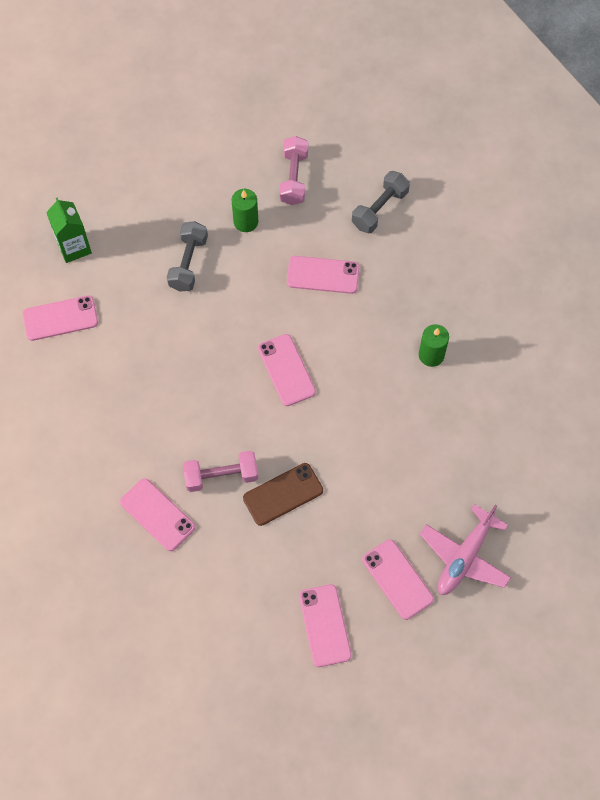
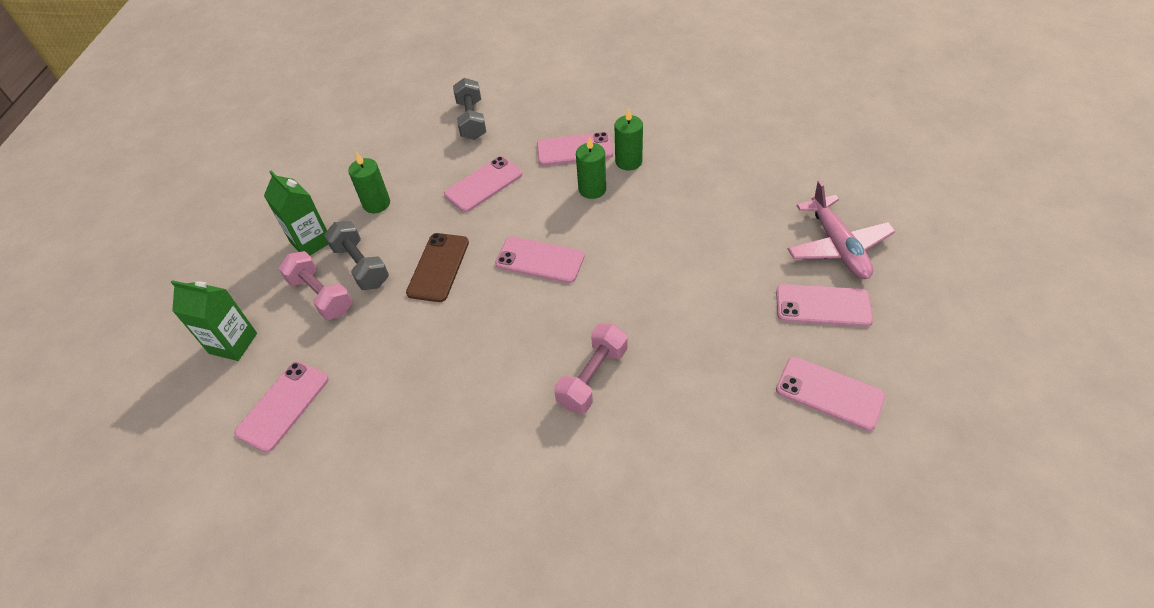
camera: 45 degrees left, 15 degrees down
pink phone [120,478,195,551] -> pink phone moved to [537,132,613,166]
brown phone [243,463,323,526] -> brown phone moved to [406,233,469,302]
pink dumbbell [279,136,308,205] -> pink dumbbell moved to [278,251,352,320]
none -> green carton [264,171,328,255]
none -> green candle [576,136,606,199]

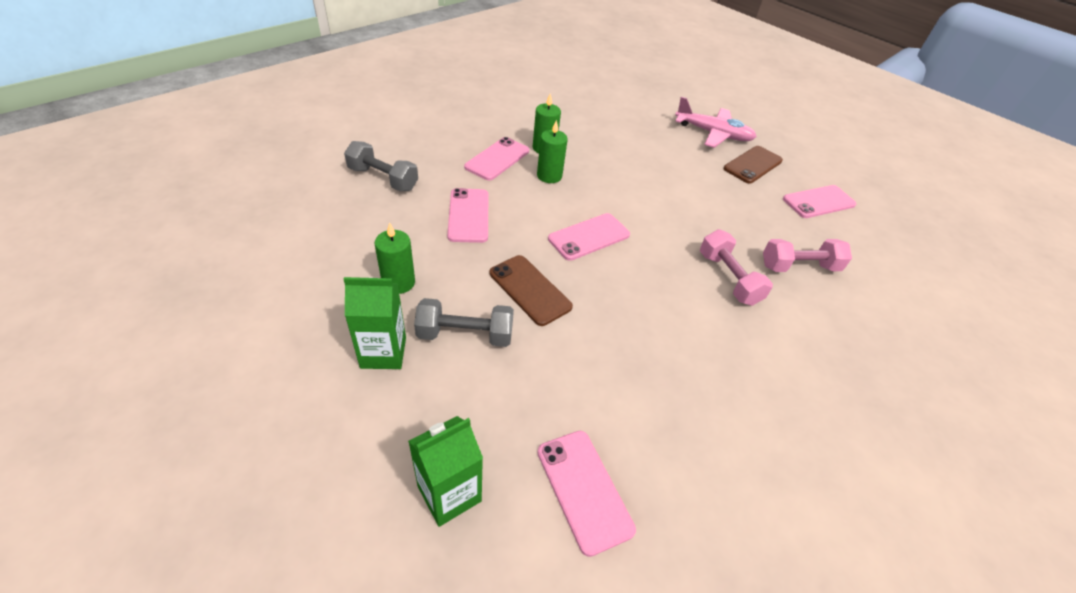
camera: 60 degrees left, 5 degrees down
pink dumbbell [278,251,352,320] -> pink dumbbell moved to [763,239,852,272]
pink phone [776,284,873,327] -> brown phone [724,146,783,184]

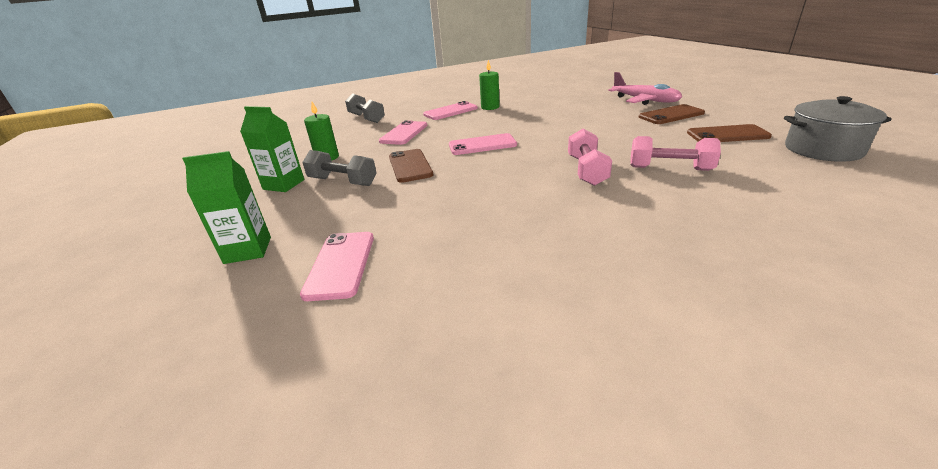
camera: 30 degrees right, 15 degrees down
green candle [537,120,568,183] -> none
pink phone [783,185,856,218] -> brown phone [687,124,772,142]
none -> grey pot [784,96,892,161]

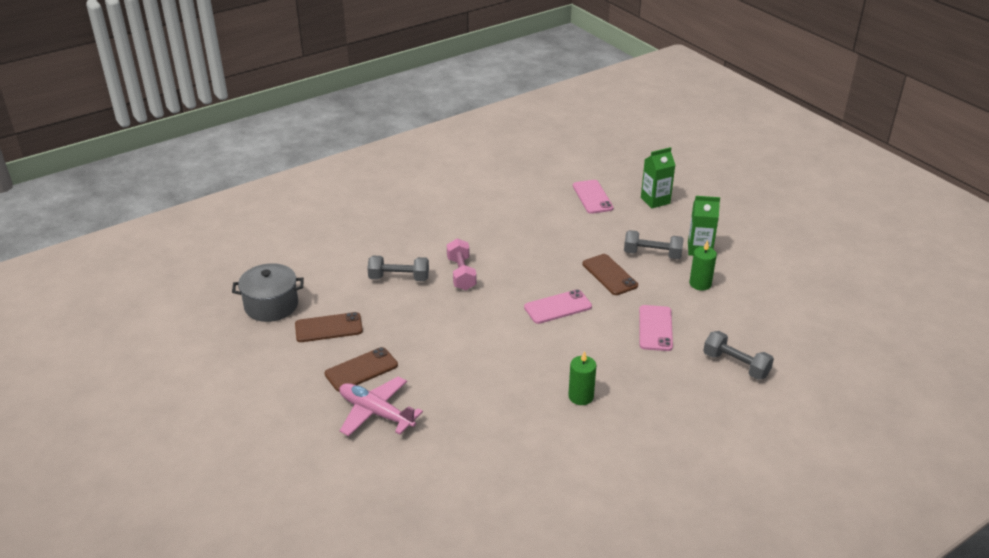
camera: 165 degrees right, 5 degrees up
pink phone [423,101,478,120] -> none
pink dumbbell [630,136,721,171] -> grey dumbbell [367,256,429,281]

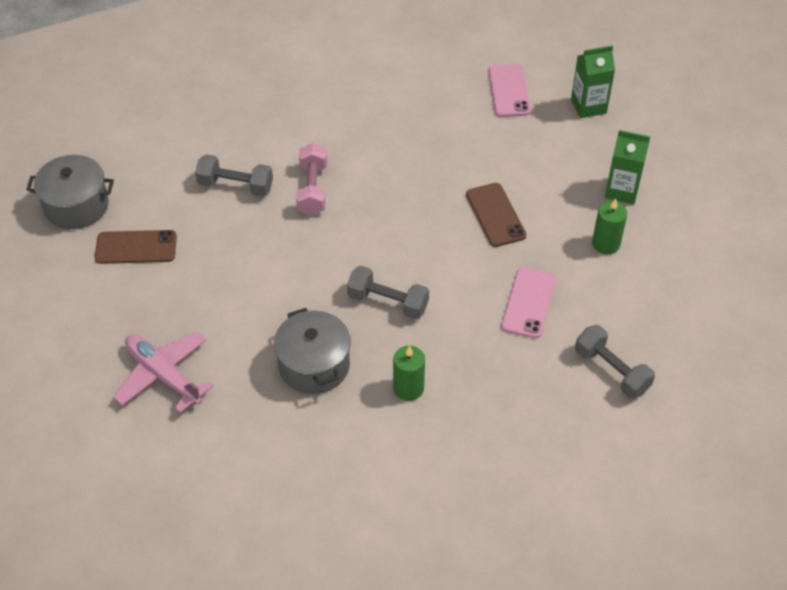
camera: 10 degrees right, 15 degrees up
brown phone [325,347,398,392] -> none
pink phone [524,289,592,324] -> none
grey dumbbell [624,230,684,259] -> grey dumbbell moved to [347,266,429,319]
none -> grey pot [274,308,351,394]

